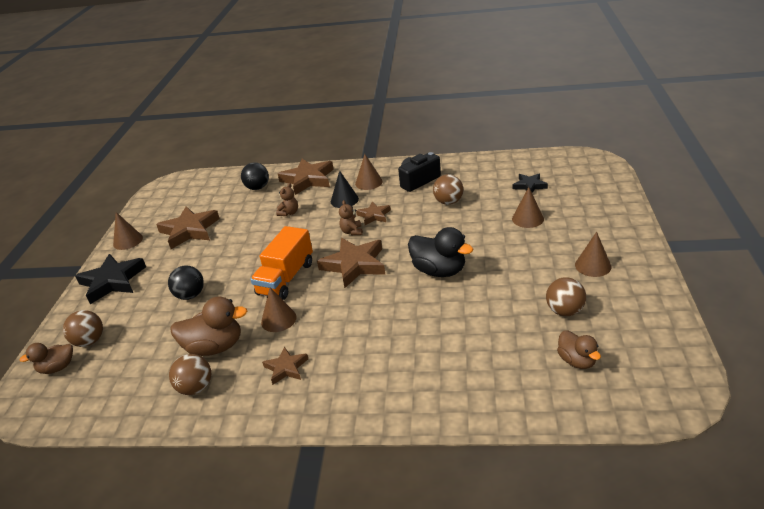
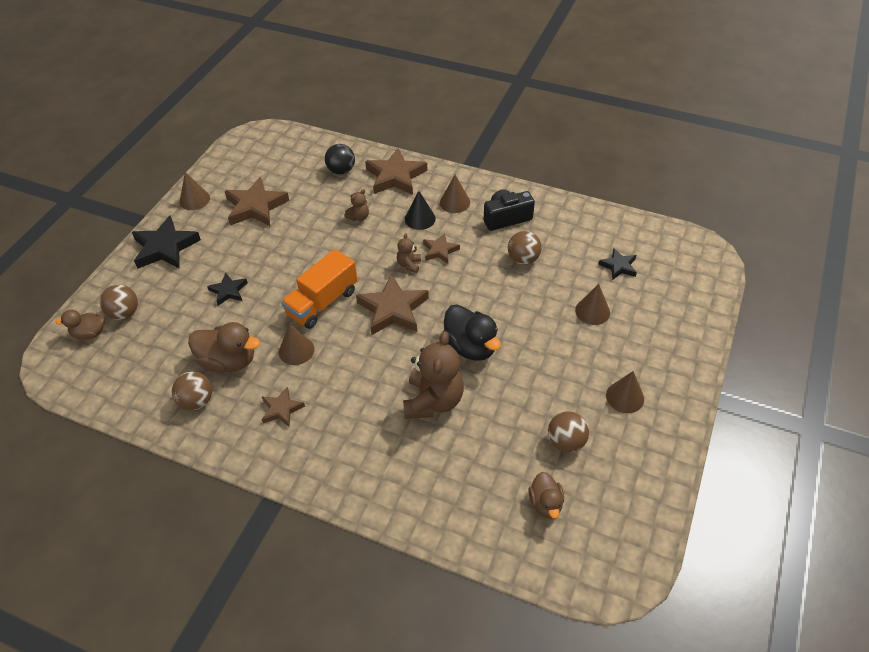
camera: 15 degrees right, 15 degrees up
black ball [168,266,204,300] -> black star [207,273,248,306]
none -> brown teddy bear [403,331,464,419]

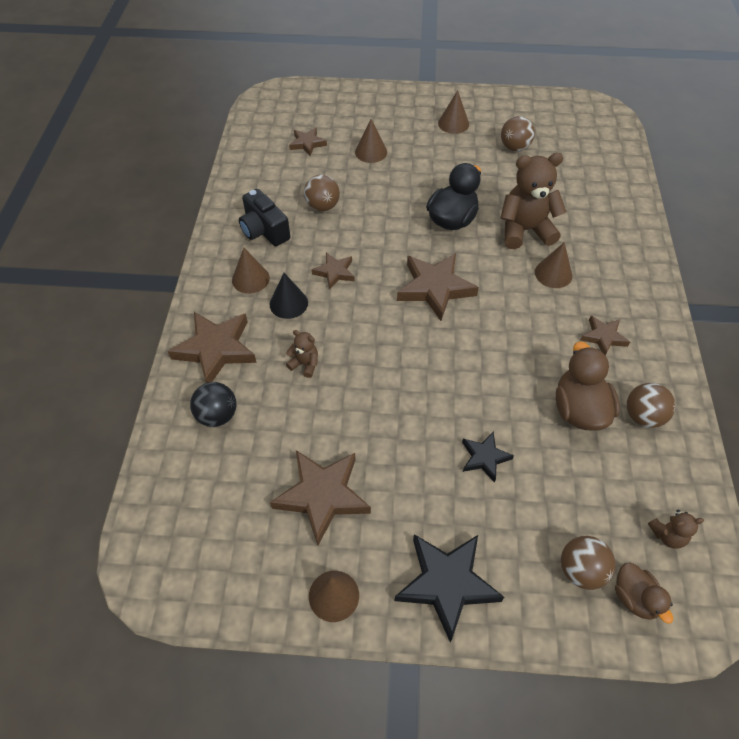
camera: 110 degrees left, 5 degrees up
brown cone [279,324,315,365] -> brown cone moved to [535,242,572,288]
orange truck [281,249,358,329] -> none
brown teddy bear [397,233,421,273] -> brown teddy bear moved to [648,510,704,549]
brown duck [528,472,564,519] -> none
black star [598,248,637,280] -> brown star [289,127,327,156]

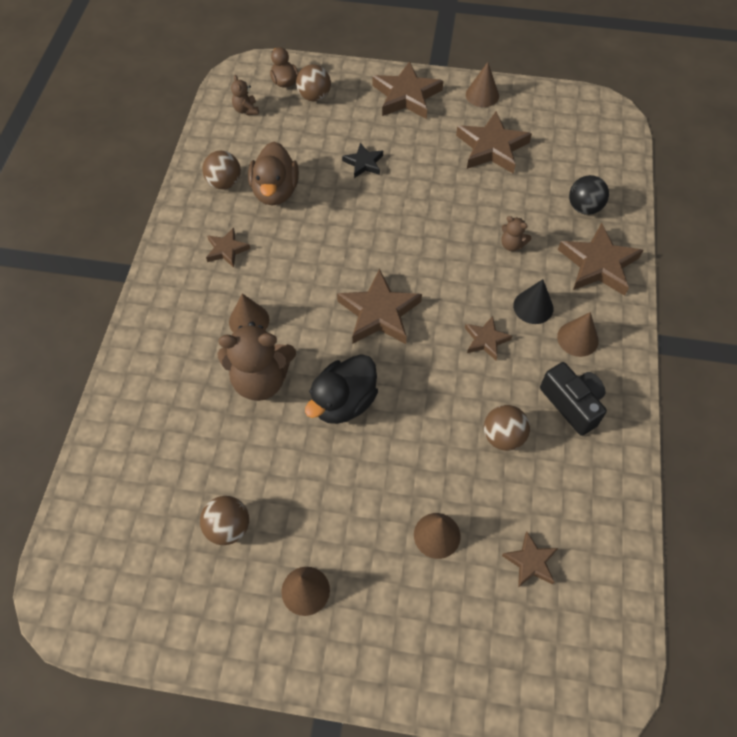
camera: 175 degrees left, 5 degrees up
black star [395,534,504,642] -> brown star [372,61,443,119]
brown teddy bear [648,510,704,549] -> brown teddy bear turned 105 degrees counterclockwise [231,75,259,115]

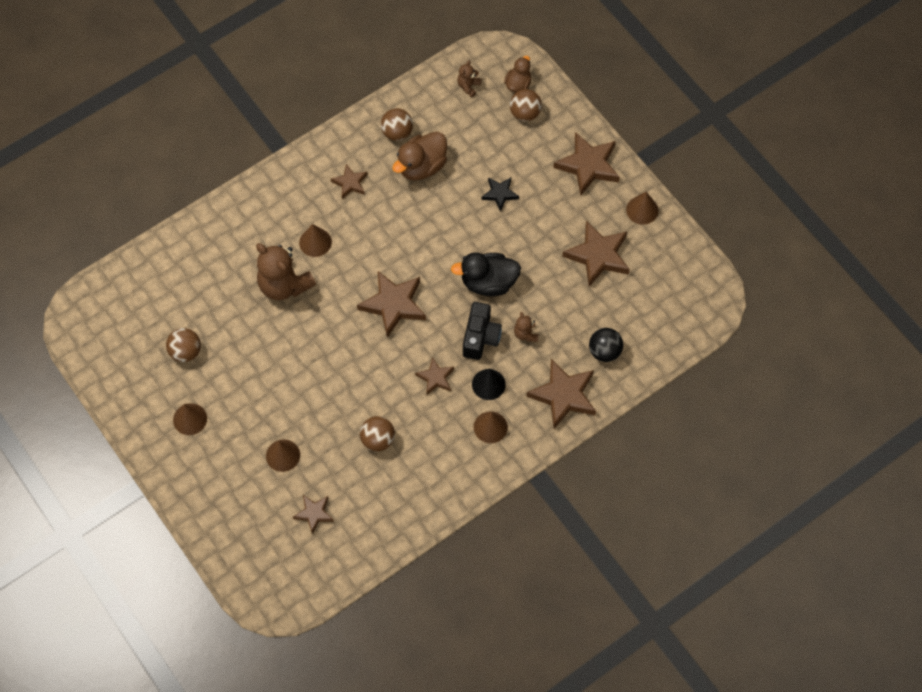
camera: 45 degrees right, 5 degrees up
black duck [305,354,378,424] -> black duck moved to [451,252,521,296]
black camera [540,362,607,436] -> black camera moved to [463,302,502,360]

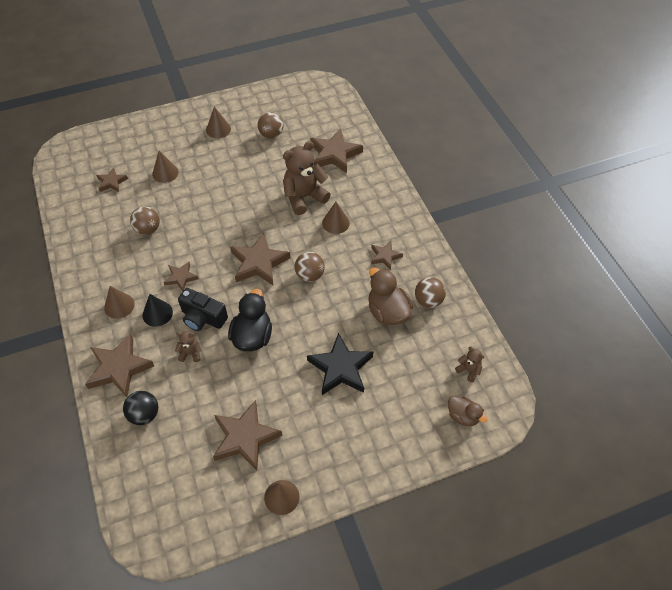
camera: 105 degrees right, 10 degrees down
black star [481,177,519,211] -> black star [307,333,373,395], size x1.80
brown ball [510,89,542,121] -> brown ball moved to [295,252,325,282]
brown star [553,132,620,195] -> brown star moved to [310,129,363,173]

